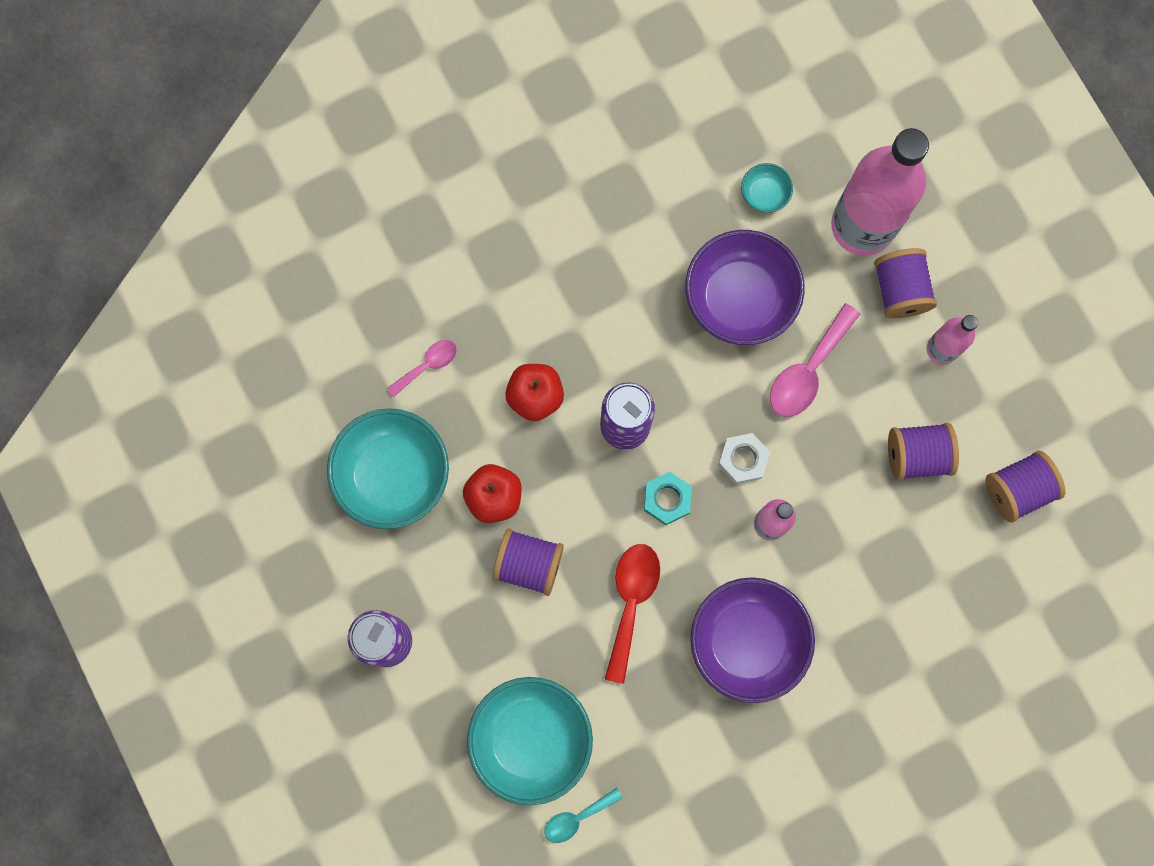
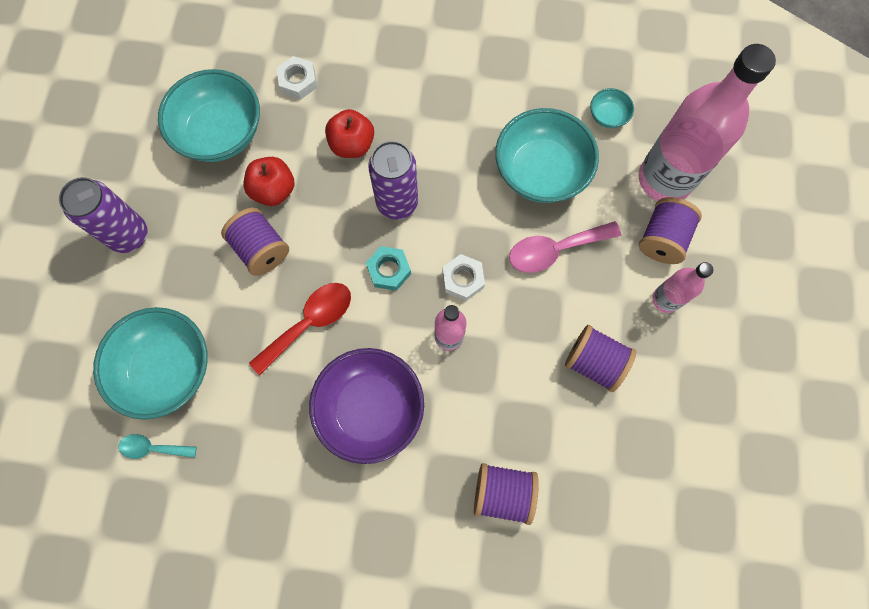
camera: 35 degrees right, 5 degrees down
pink spoon [387,340,457,397] -> white nut [277,56,317,99]
purple bowl [685,230,805,345] -> turquoise bowl [495,108,599,203]
purple spool [985,451,1066,523] -> purple spool moved to [474,463,539,525]

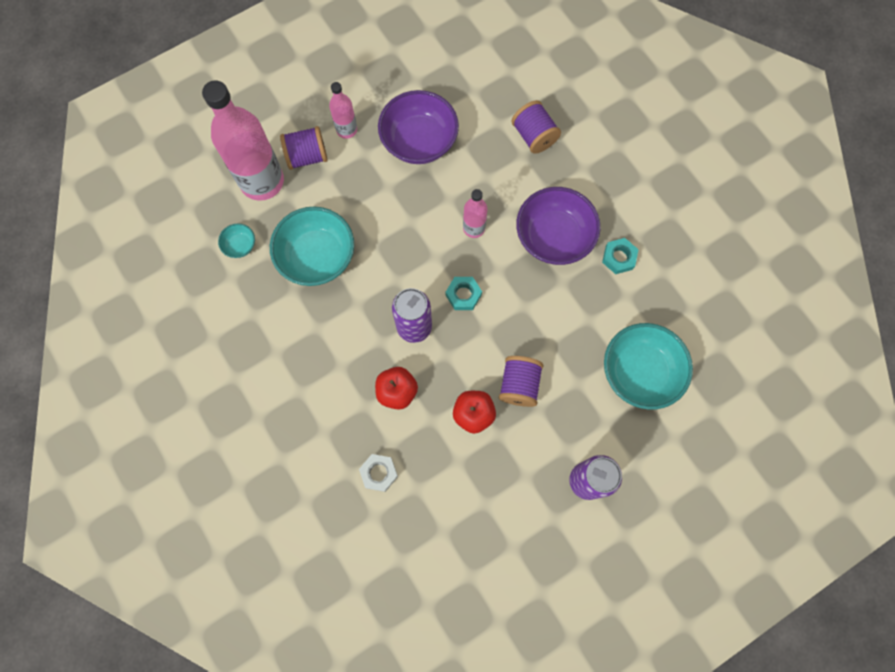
camera: 130 degrees left, 0 degrees up
turquoise spoon [118,434,197,459] -> none
turquoise bowl [158,69,260,162] -> none
red spoon [249,283,351,375] -> none
white nut [442,254,485,301] -> none
pink spoon [509,221,621,273] -> none
purple spool [565,325,636,392] -> purple bowl [378,90,459,164]
none -> turquoise nut [602,238,639,274]

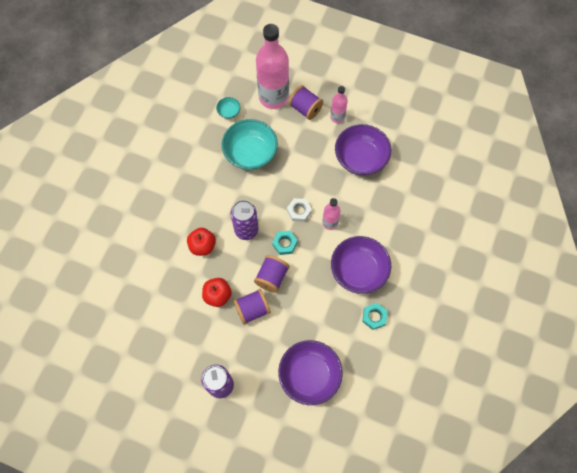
camera: 55 degrees right, 5 degrees down
white nut [359,454,398,492] -> white nut moved to [287,198,312,222]
purple spool [511,100,561,154] -> purple spool moved to [254,255,289,293]
turquoise bowl [604,323,693,410] -> purple bowl [278,340,343,405]

